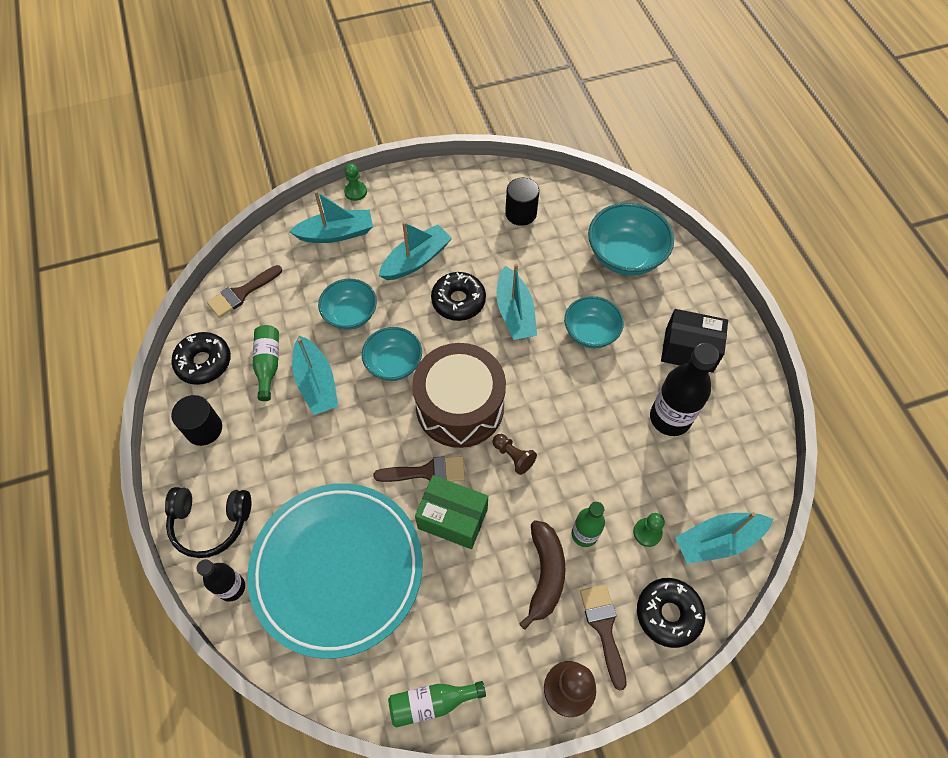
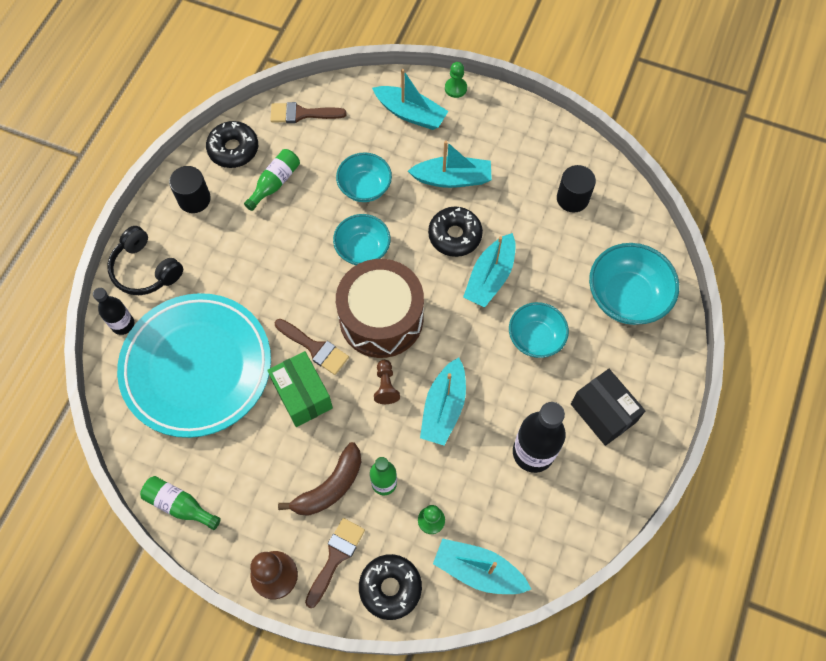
camera: 40 degrees right, 5 degrees up
turquoise boat [292,335,338,415] -> turquoise boat moved to [420,358,466,446]

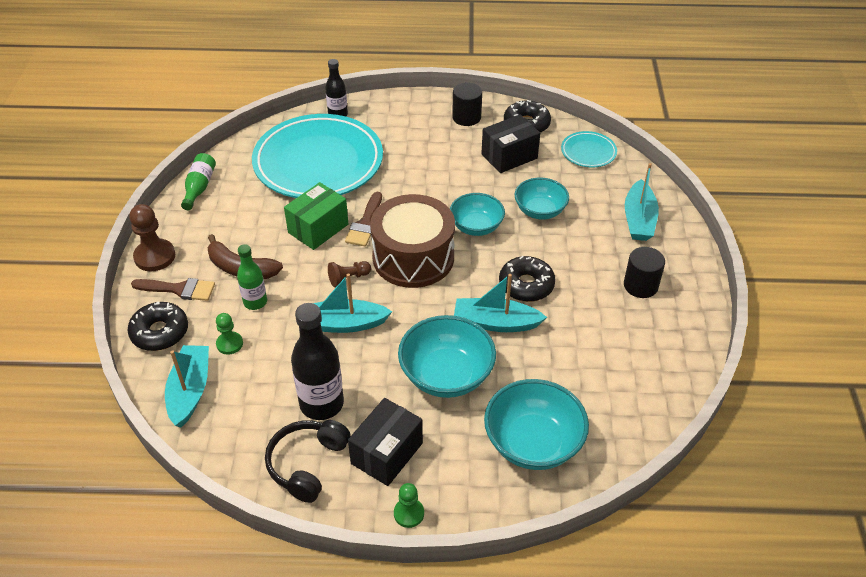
camera: 70 degrees right, 20 degrees down
black headphones [107,226,183,295] -> black headphones moved to [265,420,351,503]
green bottle [244,149,300,211] -> black box [481,114,540,173]
brown brush [270,102,346,123] -> turquoise plate [561,131,617,168]
turquoise boat [408,141,492,188] -> none
green pawn [445,62,467,98] -> green pawn moved to [394,483,424,528]
turquoise bowl [509,302,569,358] -> turquoise bowl [398,315,496,398], size x1.51
black cylinder [557,165,596,213] -> black cylinder moved to [624,247,665,298]

